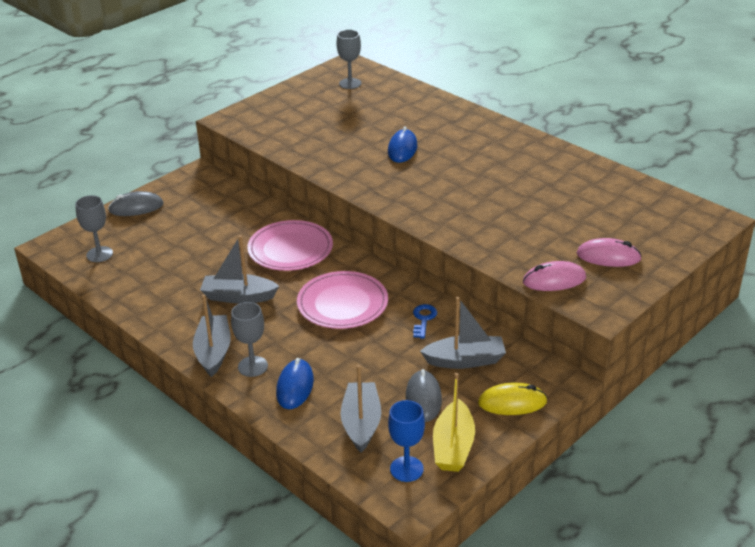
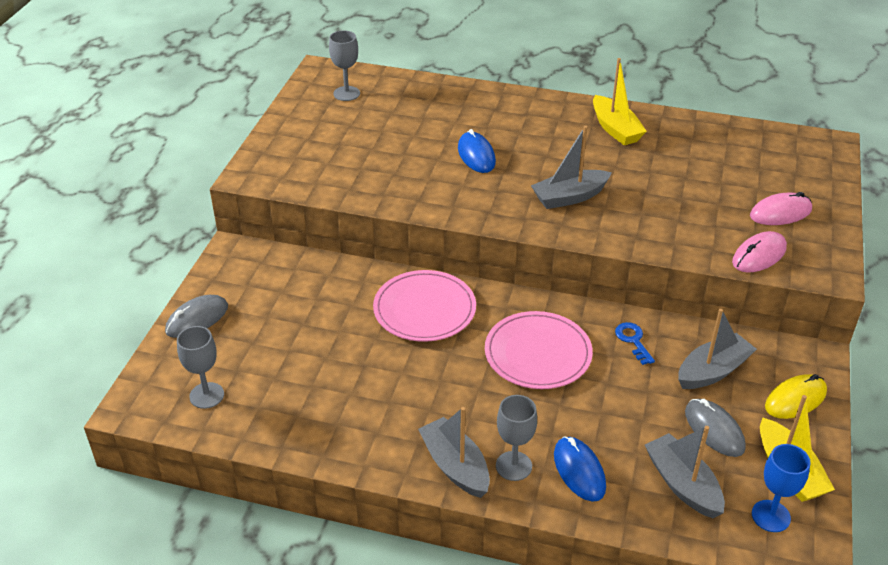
camera: 30 degrees left, 5 degrees up
grey boat [200,235,279,304] -> grey boat moved to [531,126,612,209]
none -> yellow boat [593,58,647,145]

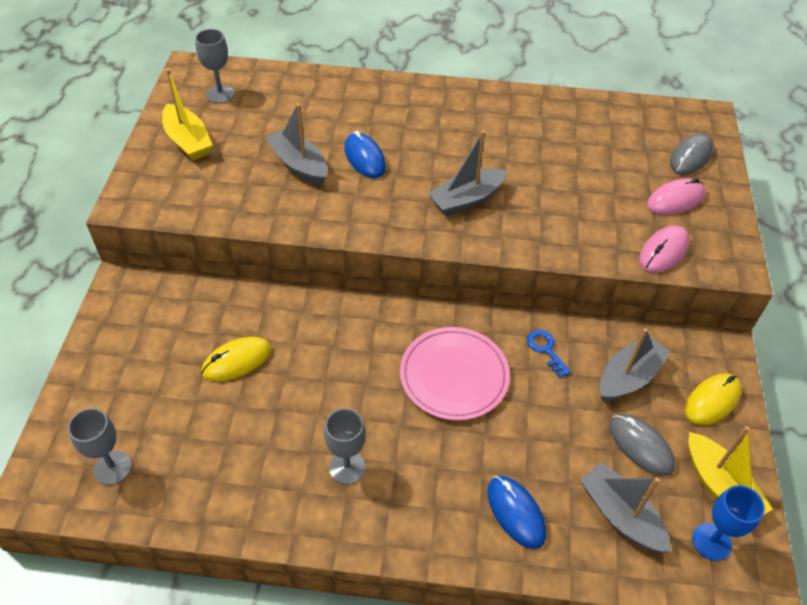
camera: 10 degrees left, 10 degrees up
grey mouse [165,295,228,338] -> grey mouse moved to [670,133,713,175]
pink plate [373,270,476,342] -> none
grey boat [418,407,490,498] -> grey boat moved to [266,104,328,185]
grey goblet [496,395,537,481] -> grey goblet moved to [324,408,366,485]
yellow boat [593,58,647,145] -> yellow boat moved to [162,69,212,161]
none -> yellow mouse [201,337,271,381]

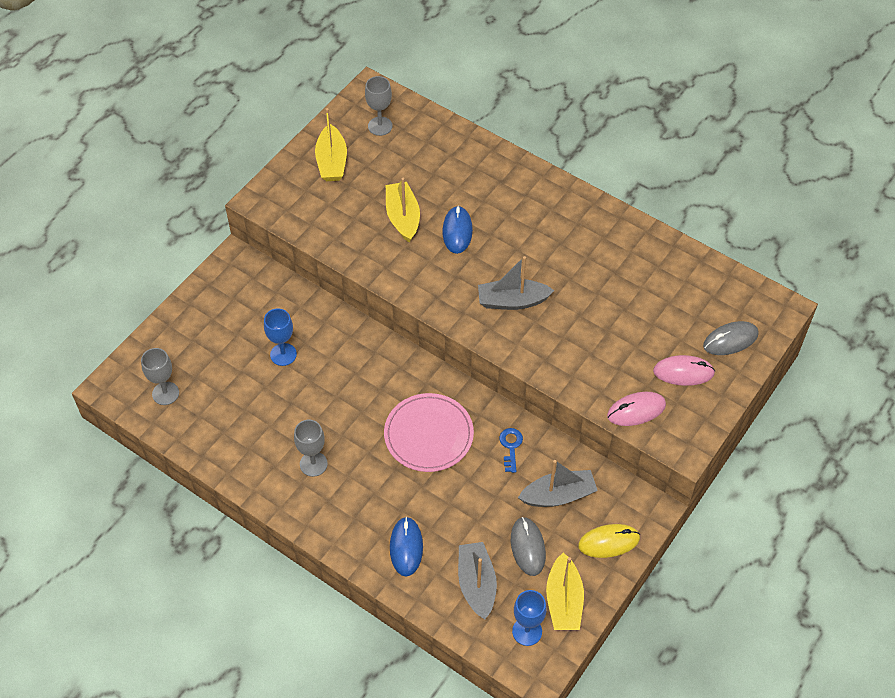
camera: 30 degrees right, 5 degrees up
yellow mouse [201,337,271,381] -> blue goblet [264,308,297,366]
grey boat [266,104,328,185] -> yellow boat [386,178,420,243]

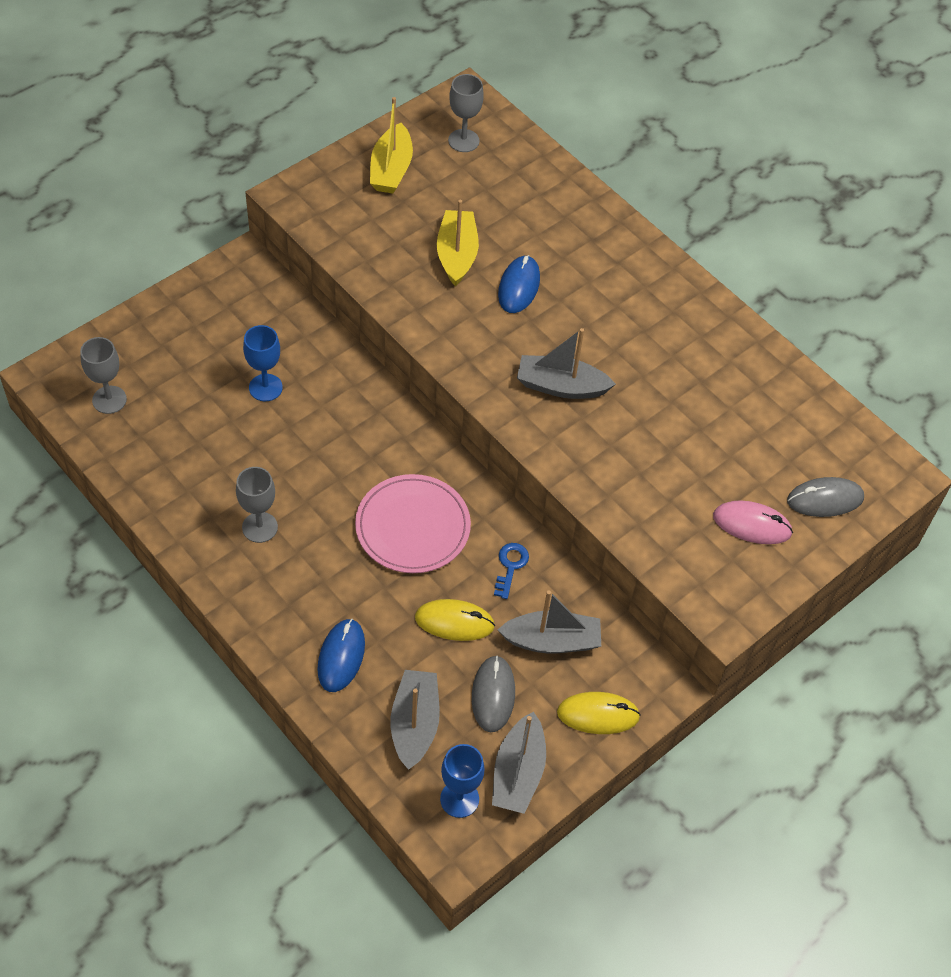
camera: 10 degrees right, 0 degrees up
yellow boat [546,552,584,630] -> grey boat [492,712,546,814]
pink mouse [607,392,666,426] -> none
none -> yellow mouse [415,599,495,641]

